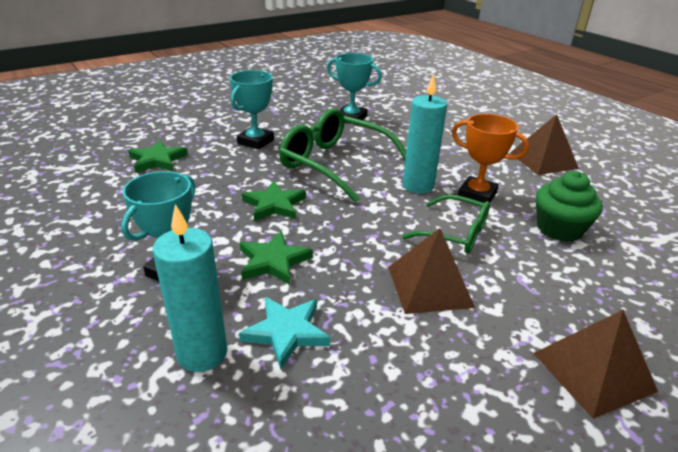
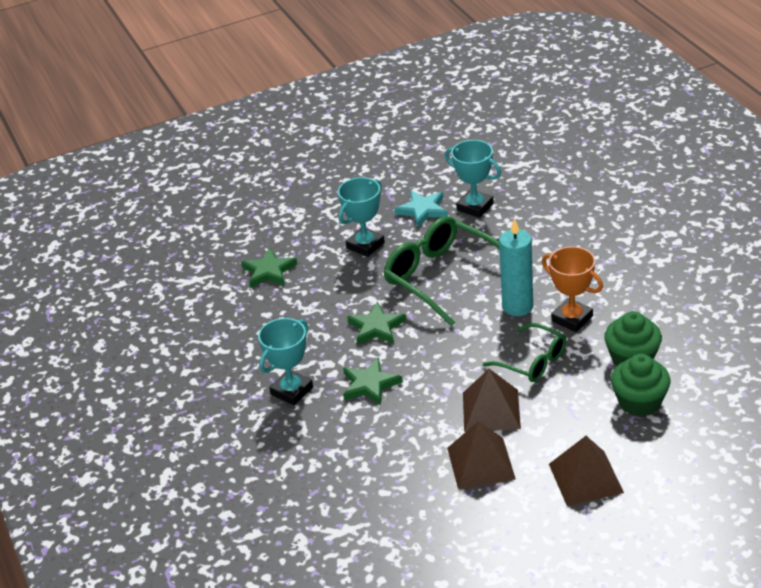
camera: 15 degrees right, 5 degrees up
turquoise candle [153,204,227,372] -> none
turquoise star [239,297,331,369] -> turquoise star moved to [394,190,448,227]
brown pyramid [510,114,579,175] -> brown pyramid moved to [447,421,516,490]
none -> green cupcake [611,354,670,417]

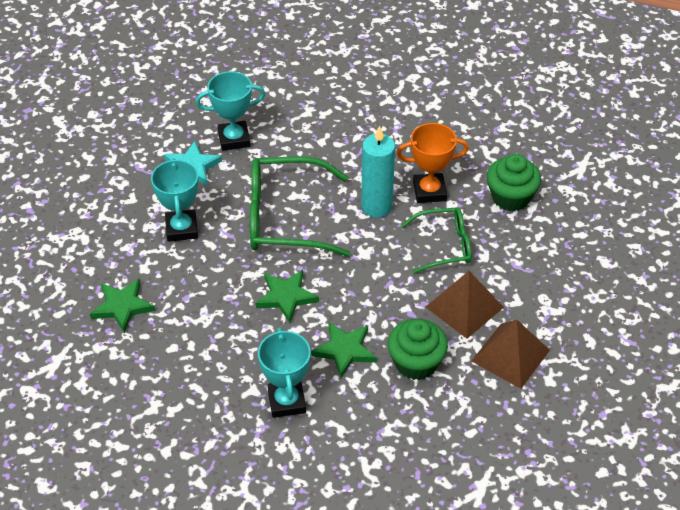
camera: 50 degrees left, 10 degrees up
brown pyramid [549,436,624,506] -> none
green cupcake [611,354,670,417] -> green cupcake moved to [387,319,448,380]

